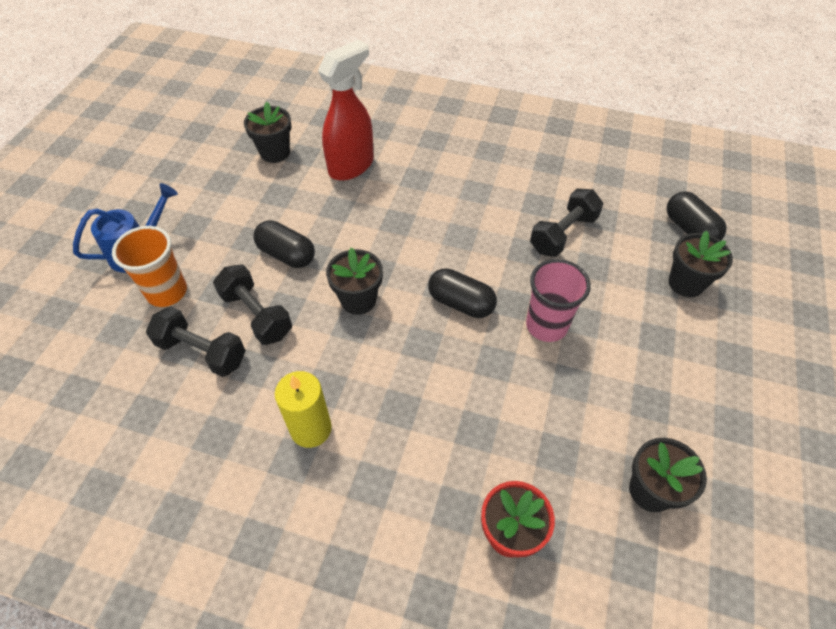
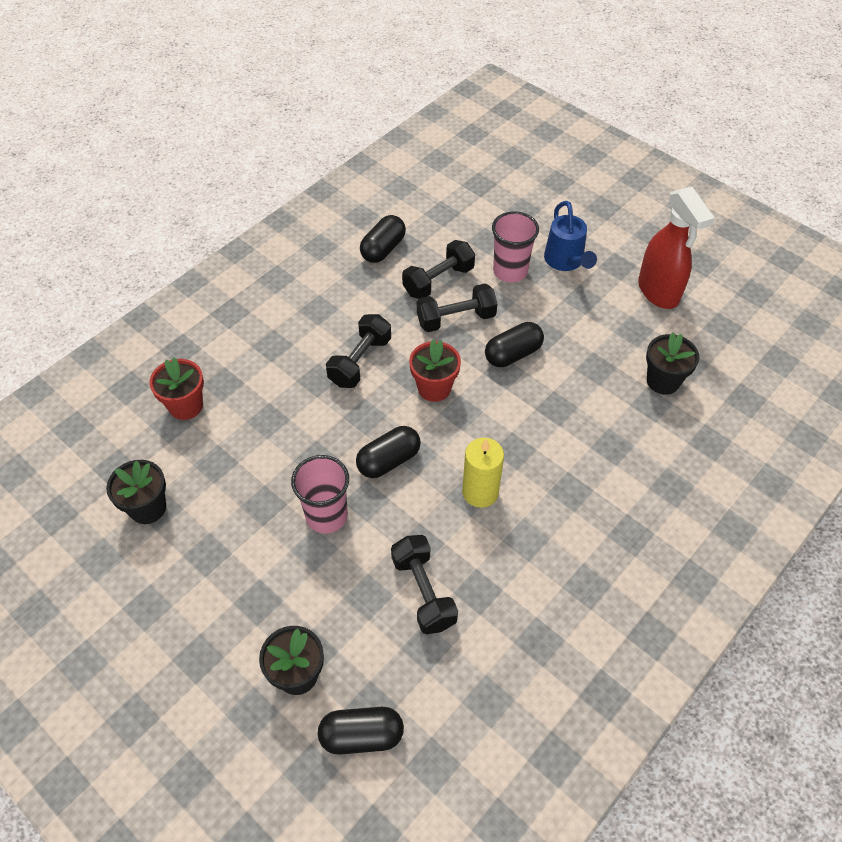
camera: 115 degrees right, 0 degrees up
orange cup [112,226,187,307] -> pink cup [492,211,539,283]
yellow candle [275,371,332,448] -> yellow candle moved to [462,438,504,508]
red spray bottle [318,39,374,181] -> red spray bottle moved to [638,187,715,309]
black flower pot [326,247,383,315] -> red flower pot [409,340,461,402]
none -> black dumbbell [326,314,391,388]
none -> black capsule [360,215,406,263]

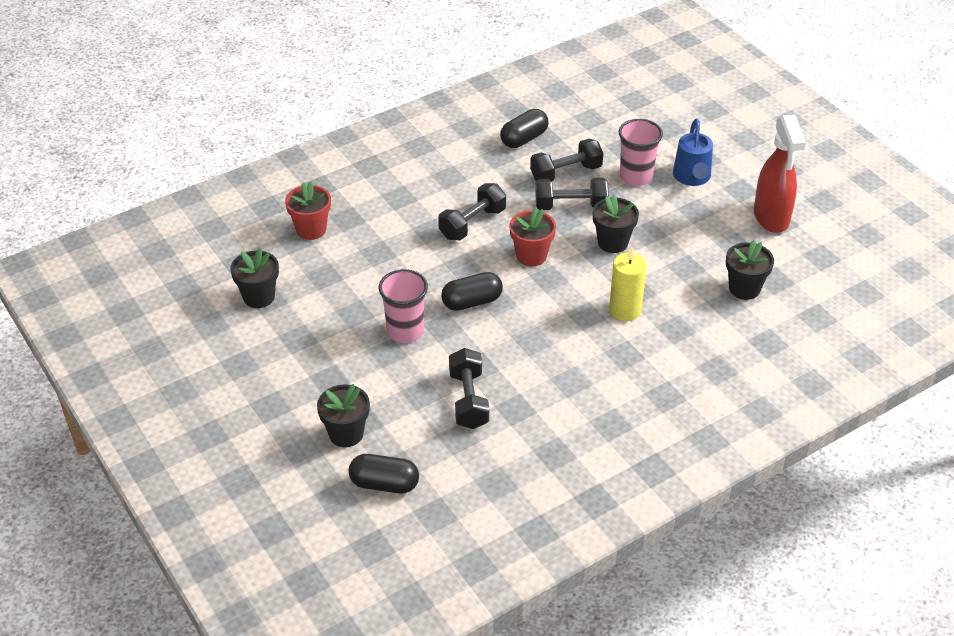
camera: 15 degrees right, 10 degrees down
yellow candle [462,438,504,508] -> yellow candle moved to [609,247,647,321]
black capsule [485,322,544,367] -> black flower pot [593,194,639,253]

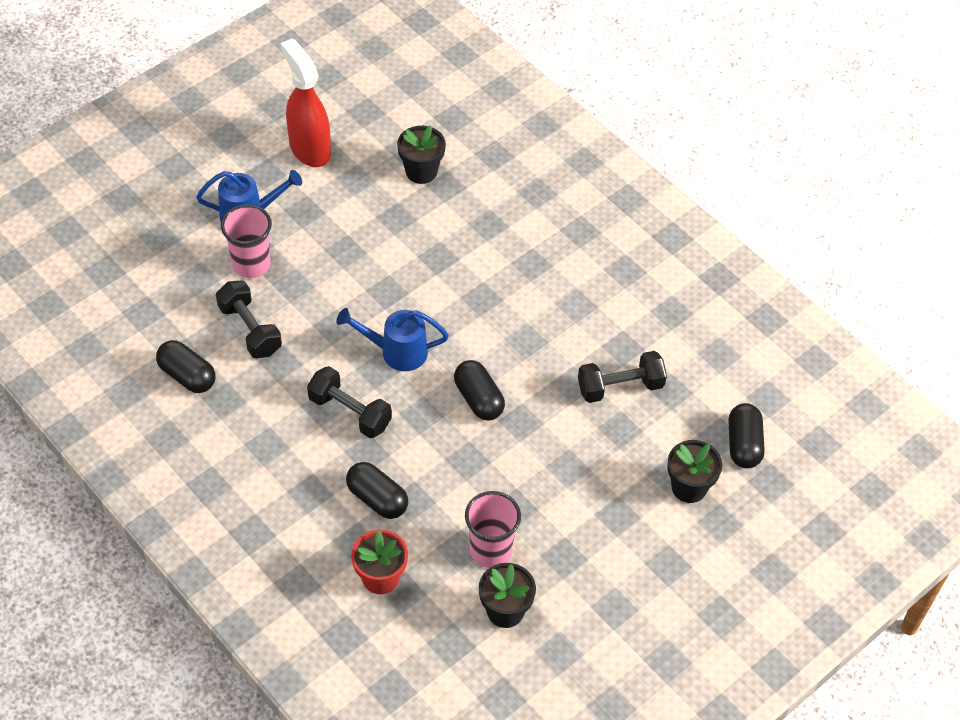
camera: 100 degrees left, 10 degrees up
pink cup [379,269,428,343] -> pink cup moved to [465,491,521,568]
red flower pot [509,207,556,266] -> blue watering can [336,308,449,371]
black dumbbell [535,178,609,210] -> none
black flower pot [593,194,639,253] -> none
yellow candle [609,247,647,321] -> none
red spray bottle [754,115,806,233] -> red spray bottle turned 105 degrees counterclockwise [281,38,331,167]
none -> black capsule [346,462,408,519]

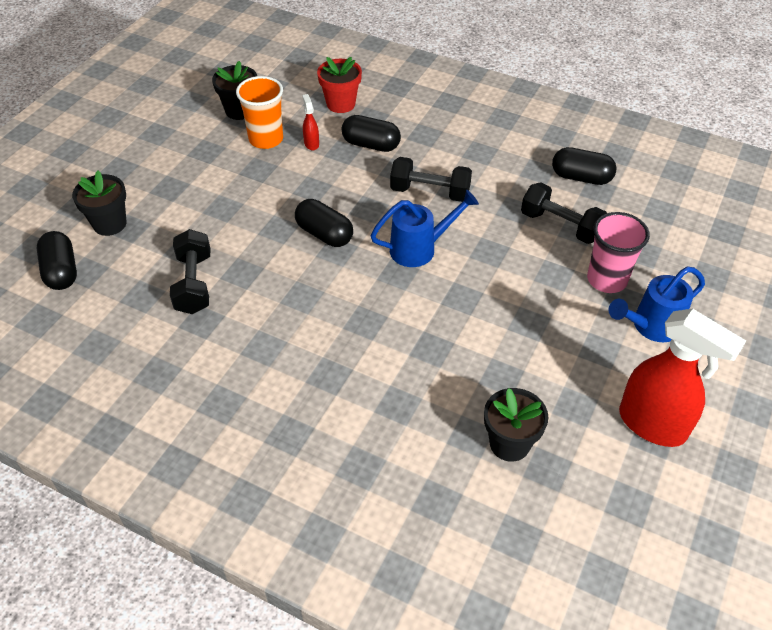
camera: 160 degrees right, 5 degrees down
pink cup [465,491,521,568] -> orange cup [236,76,283,149]
black dumbbell [578,351,667,403] -> black dumbbell turned 60 degrees counterclockwise [170,229,210,314]
none -> red spray bottle [302,94,319,150]

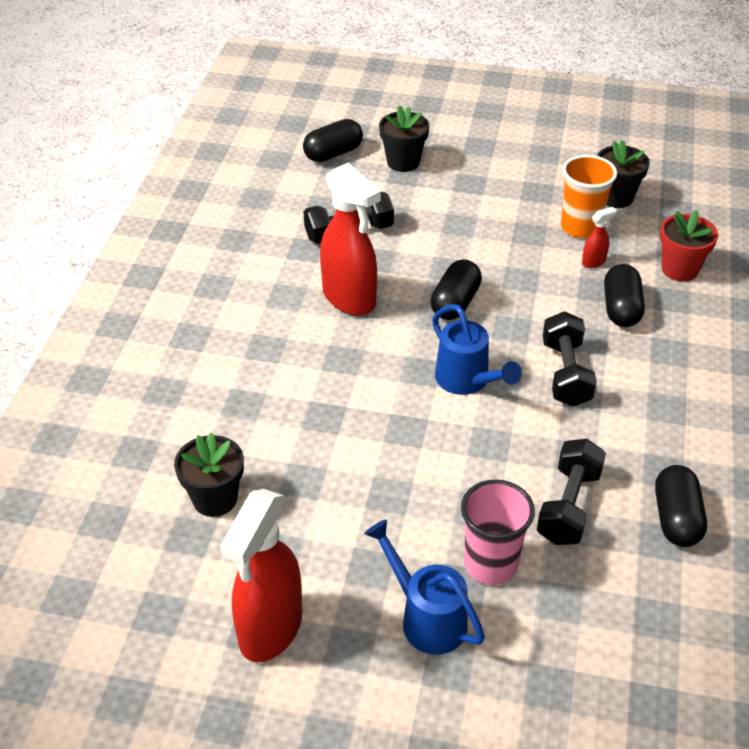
camera: 75 degrees right, 5 degrees down
none -> red spray bottle [320,163,381,316]

